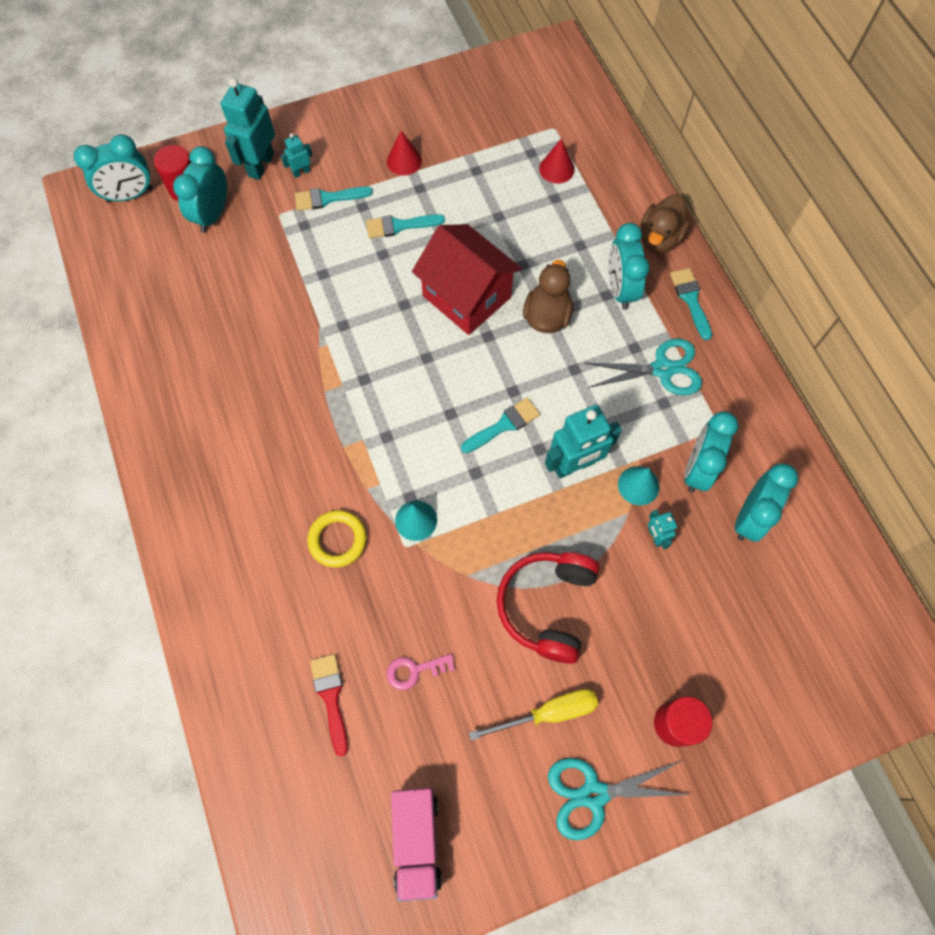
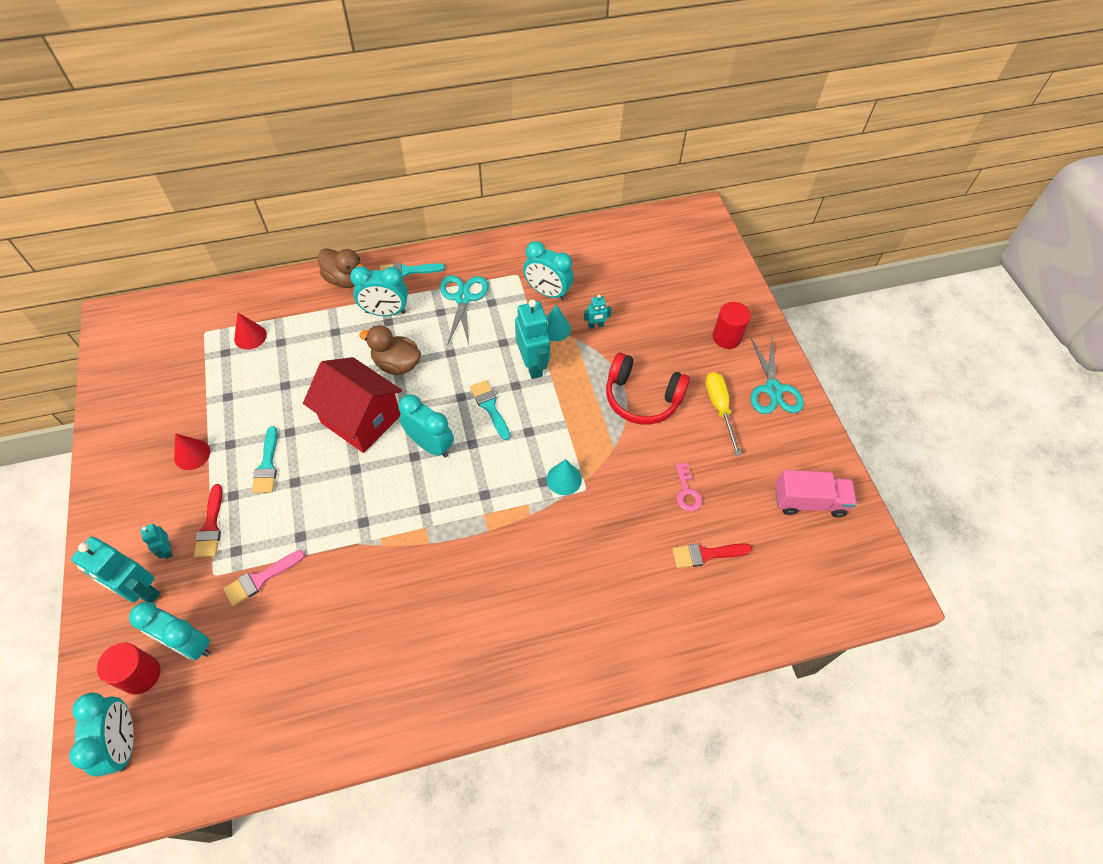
camera: 85 degrees left, 10 degrees down
turquoise brush [294,186,373,211] -> red brush [194,484,223,558]
yellow ring [307,510,367,567] -> none
red house [412,224,522,335] -> red house turned 75 degrees clockwise [303,357,402,453]
turquoise clock [735,463,798,542] -> turquoise clock moved to [398,394,454,457]
none -> pink brush [223,550,305,606]

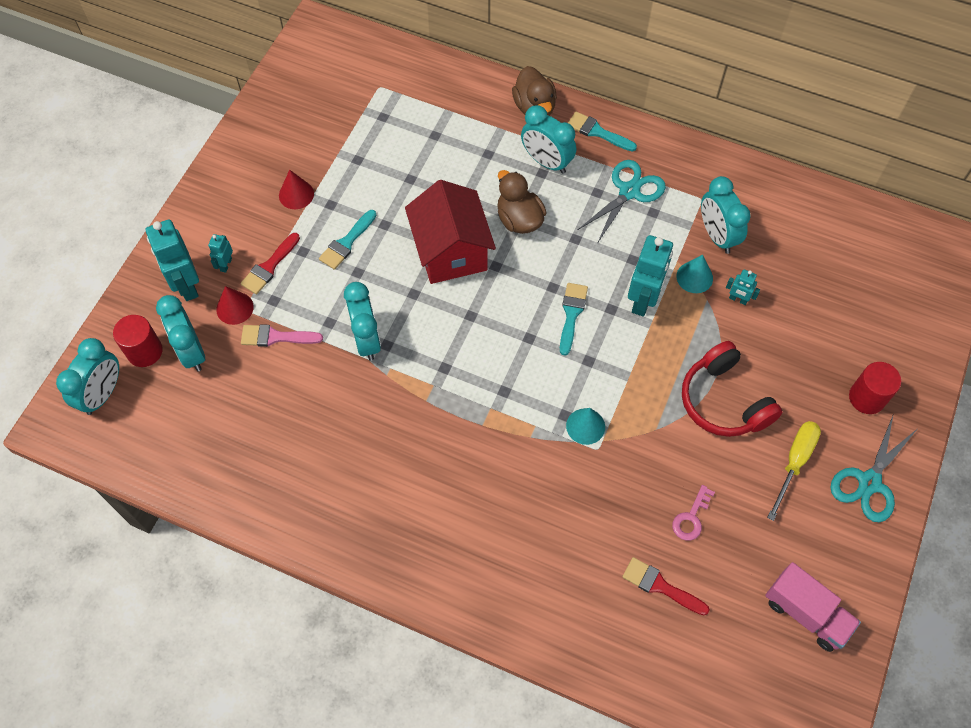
camera: 40 degrees right, 5 degrees up
red cone [234,313,267,350] -> red cone moved to [216,286,254,325]
turquoise clock [398,394,454,457] -> turquoise clock moved to [344,282,381,361]

